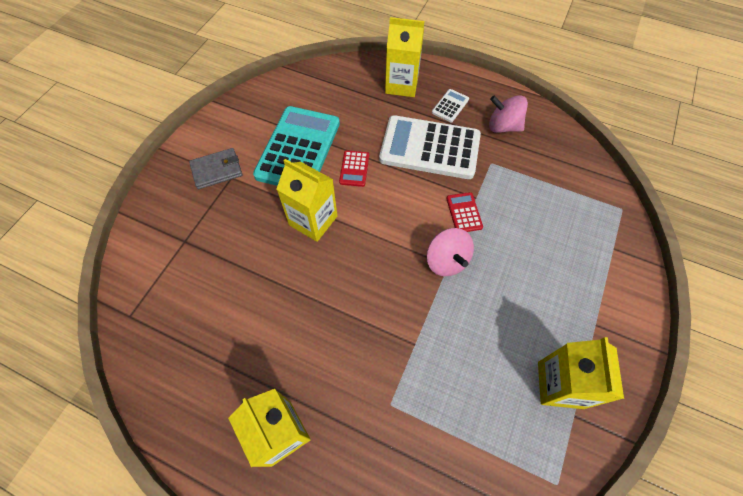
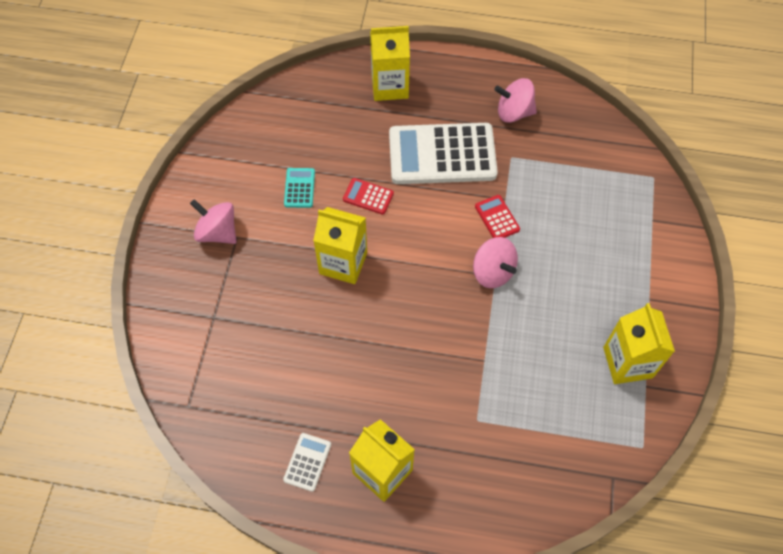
camera: 15 degrees left, 0 degrees up
grey wallet [189,148,242,189] -> pink spinning top [190,199,237,244]
turquoise calculator [253,106,340,186] -> turquoise calculator [284,168,315,208], size x0.42
red calculator [339,150,369,187] -> red calculator turned 120 degrees clockwise [343,178,394,215]
white calculator [432,89,469,122] -> white calculator moved to [283,433,331,492]

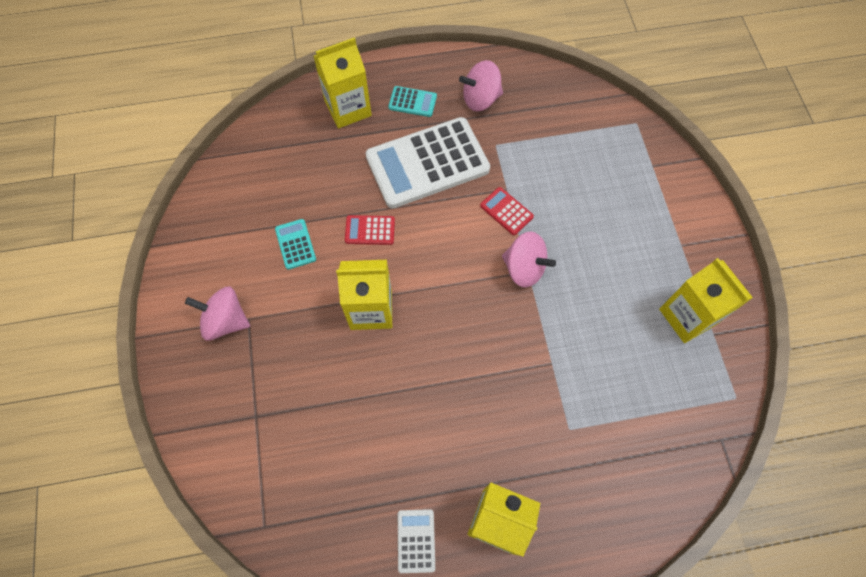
camera: 20 degrees left, 5 degrees up
none -> turquoise calculator [388,86,437,117]

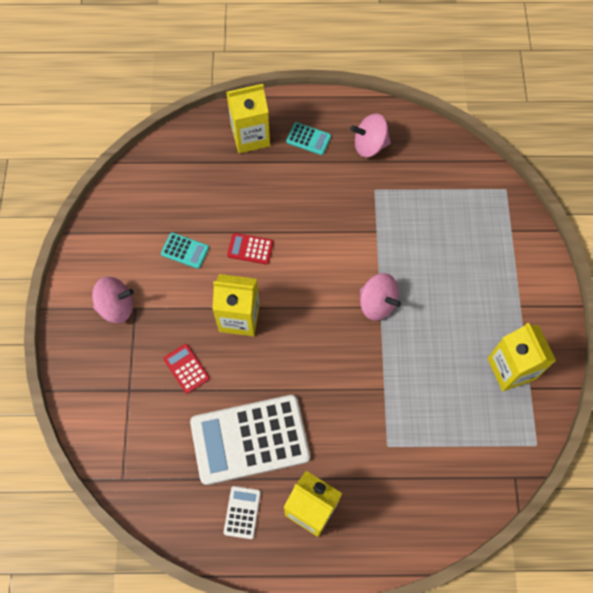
camera: 10 degrees right, 0 degrees up
pink spinning top [185,287,250,341] -> pink spinning top turned 150 degrees clockwise [92,277,134,323]
turquoise calculator [275,219,316,270] -> turquoise calculator turned 120 degrees clockwise [161,233,209,269]
white calculator [366,117,490,208] -> white calculator moved to [190,395,310,485]
red calculator [480,187,534,235] -> red calculator moved to [164,344,210,394]

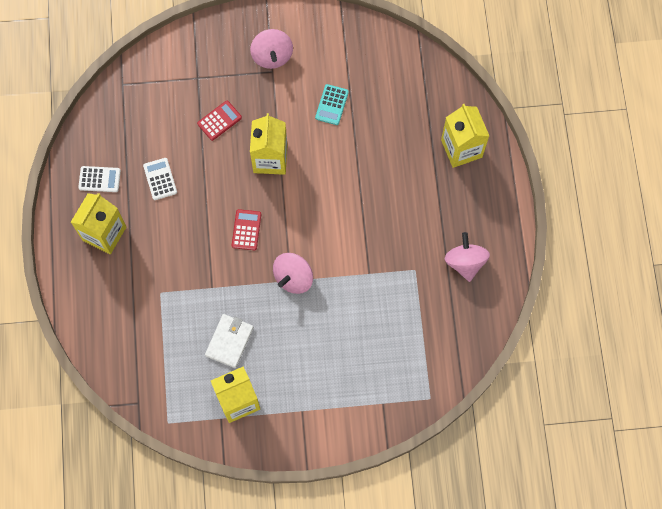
camera: 85 degrees right, 5 degrees up
white calculator [190,395,310,485] -> white calculator [143,158,177,200], size x0.42
red calculator [227,233,274,264] -> red calculator moved to [232,209,261,250]
turquoise calculator [286,122,331,155] -> none
none -> white wallet [205,314,254,368]

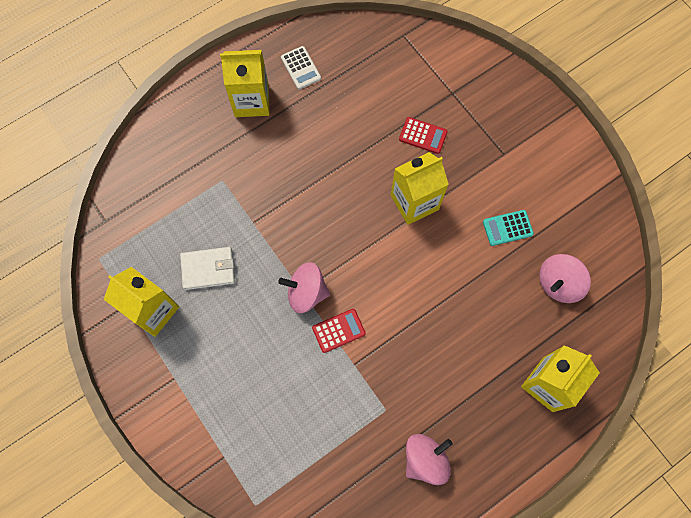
camera: 60 degrees right, 0 degrees up
white calculator [143,158,177,200] -> none
red calculator [232,209,261,250] -> red calculator moved to [312,309,366,353]
pink spinning top [250,29,293,69] -> pink spinning top moved to [539,254,591,303]

